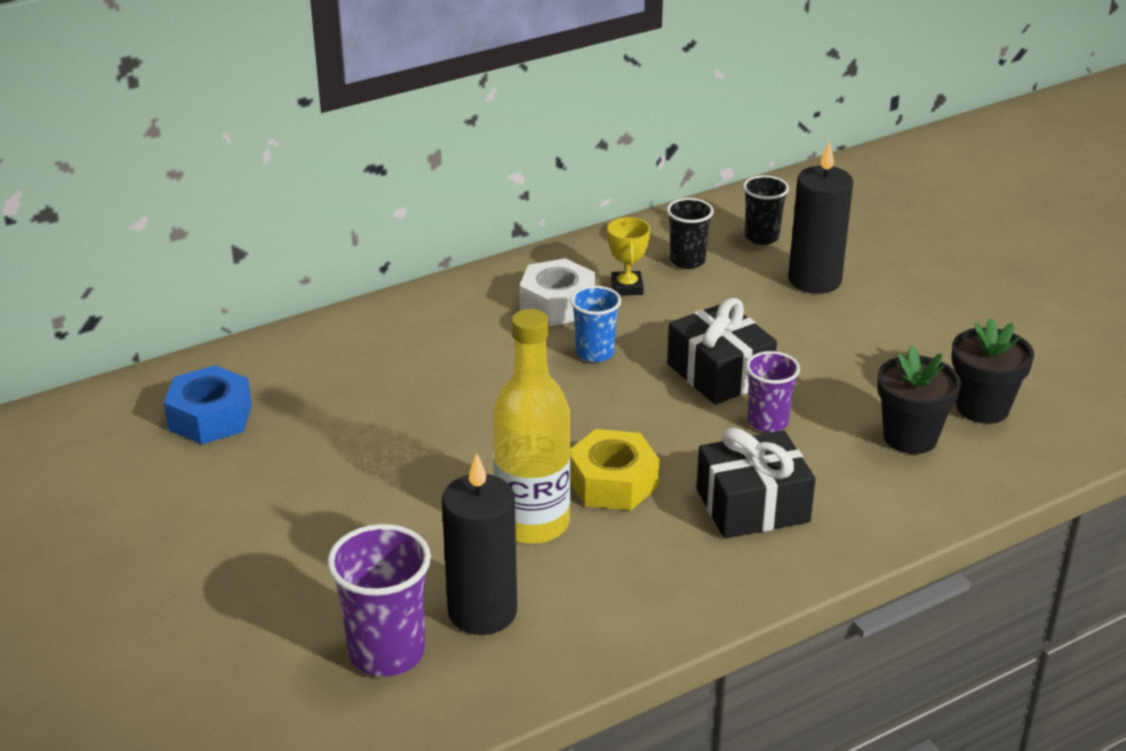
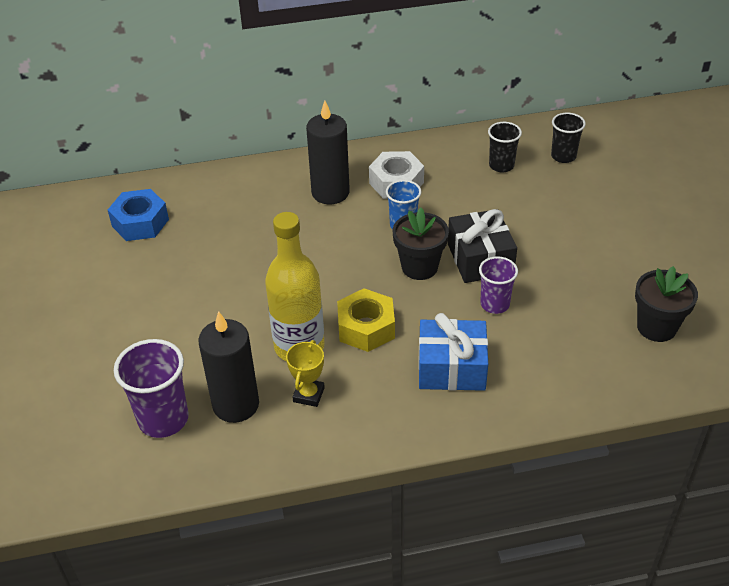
camera: 20 degrees right, 10 degrees up
yellow trophy [607,217,650,296] -> yellow trophy moved to [286,340,325,407]
black gift [697,427,815,539] -> blue gift [418,313,488,391]
black candle [788,141,853,294] -> black candle moved to [306,101,350,204]
black flower pot [877,346,961,454] -> black flower pot moved to [393,207,449,280]

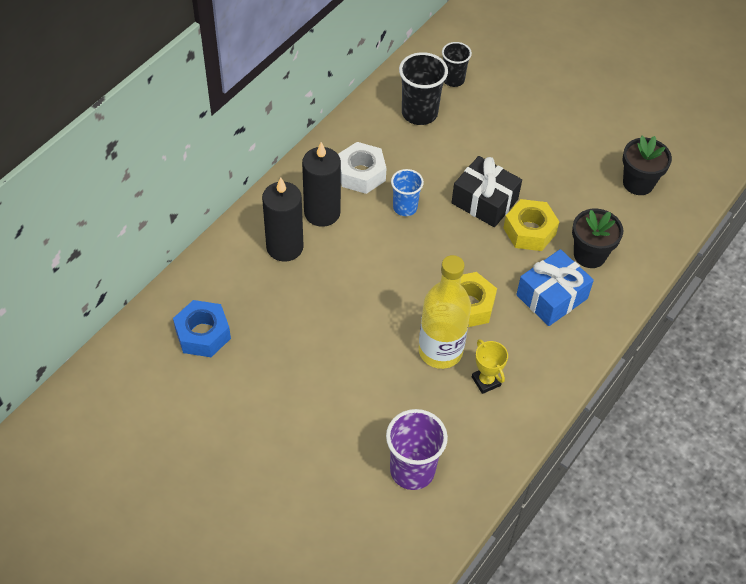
camera: 45 degrees left, 10 degrees up
black candle [198,311,259,423] -> black candle moved to [262,177,304,262]
black flower pot [393,207,449,280] -> black flower pot moved to [572,209,623,268]
purple cup [479,256,518,314] -> yellow nut [503,199,559,251]
black cup [488,122,522,172] -> black cup [399,52,448,125], size x1.58

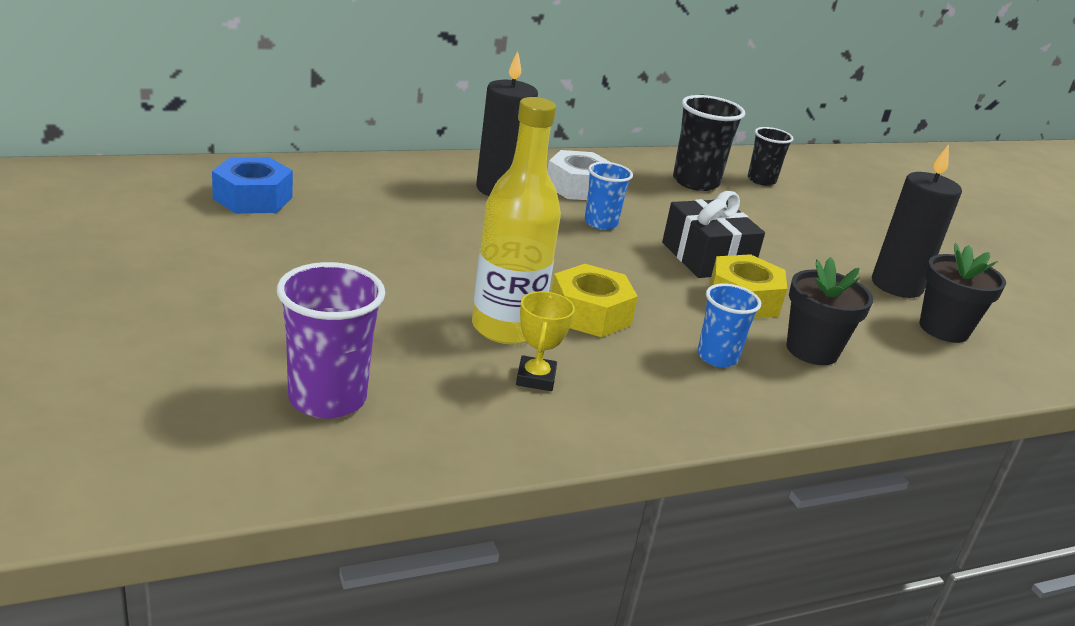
camera: 30 degrees right, 25 degrees down
black candle [262,177,304,262] -> black candle moved to [872,144,962,298]
blue gift [516,249,594,326] -> blue cup [697,284,761,368]

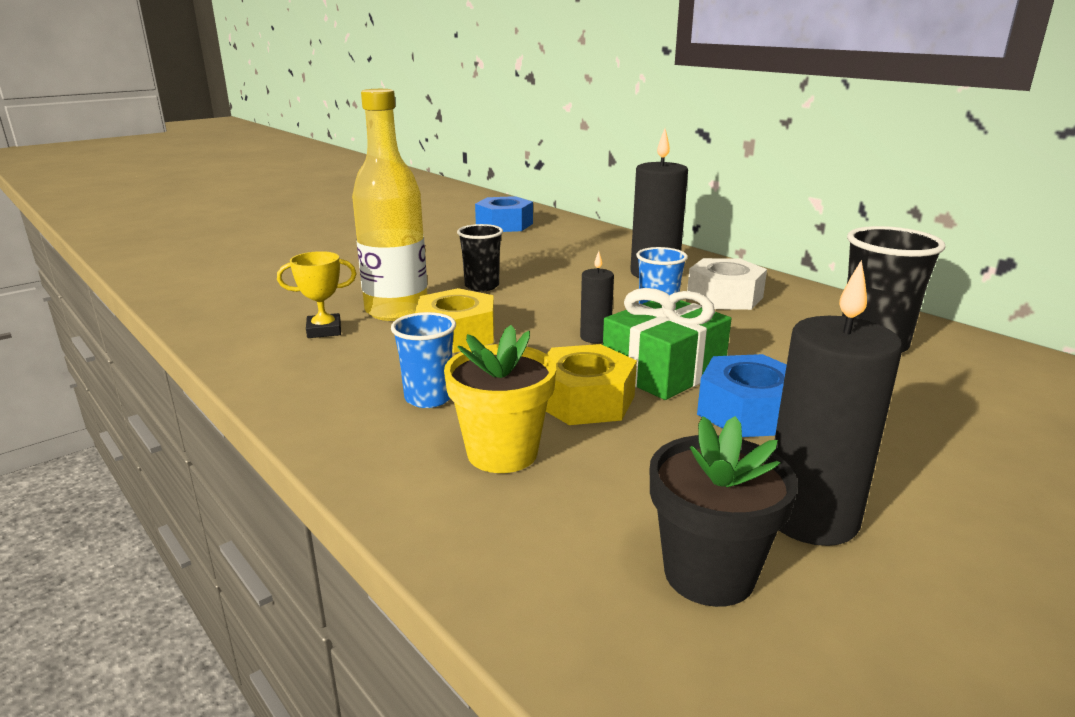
camera: 75 degrees right, 5 degrees down
purple cup [277,262,385,419] -> none
black gift [662,191,765,278] -> green gift [603,288,731,400]
black cup [748,127,793,186] -> black cup moved to [457,224,503,292]
black flower pot [786,257,873,365] -> yellow flower pot [444,325,556,473]
none -> black candle [580,251,614,343]
none -> blue nut [697,354,787,437]

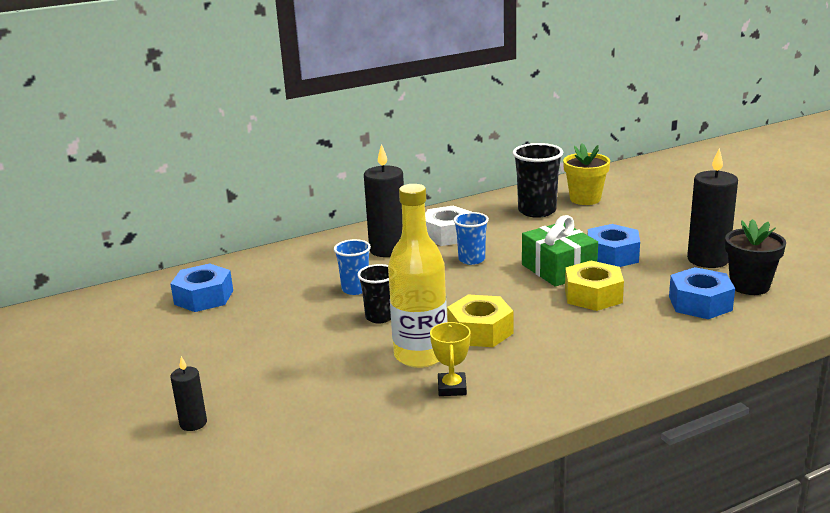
camera: 75 degrees left, 0 degrees up
blue cup [391,312,456,408] -> blue cup moved to [334,239,371,295]
yellow flower pot [444,325,556,473] -> yellow flower pot moved to [563,144,610,205]
black candle [580,251,614,343] -> black candle moved to [171,356,207,431]
none -> blue nut [669,267,735,319]

